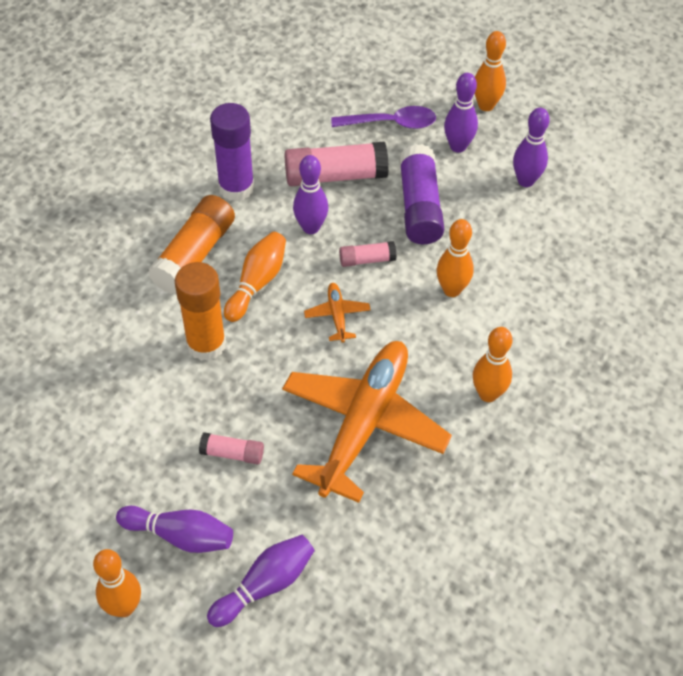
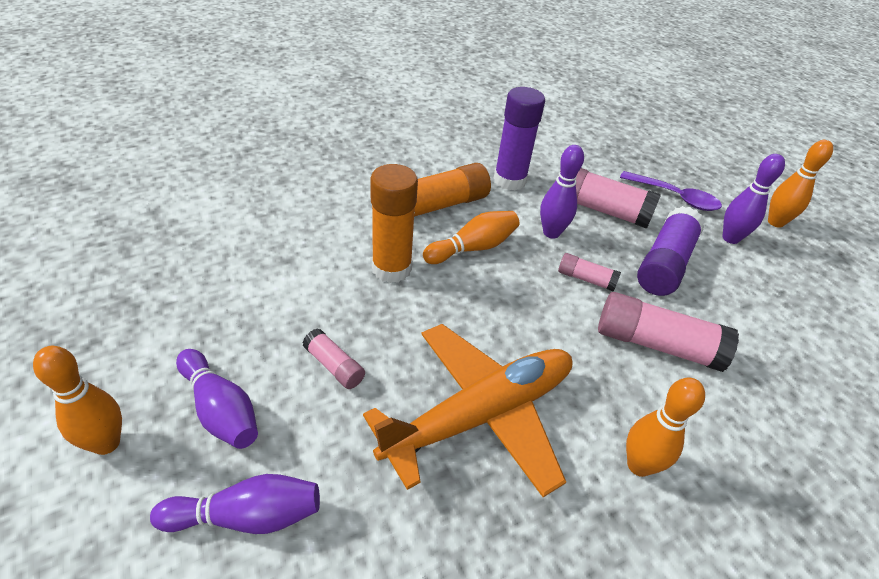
camera: 30 degrees right, 10 degrees down
orange plane [304,283,371,343] -> none
orange bowling pin [437,219,474,297] -> pink glue stick [598,292,739,372]
purple bowling pin [513,108,550,187] -> none

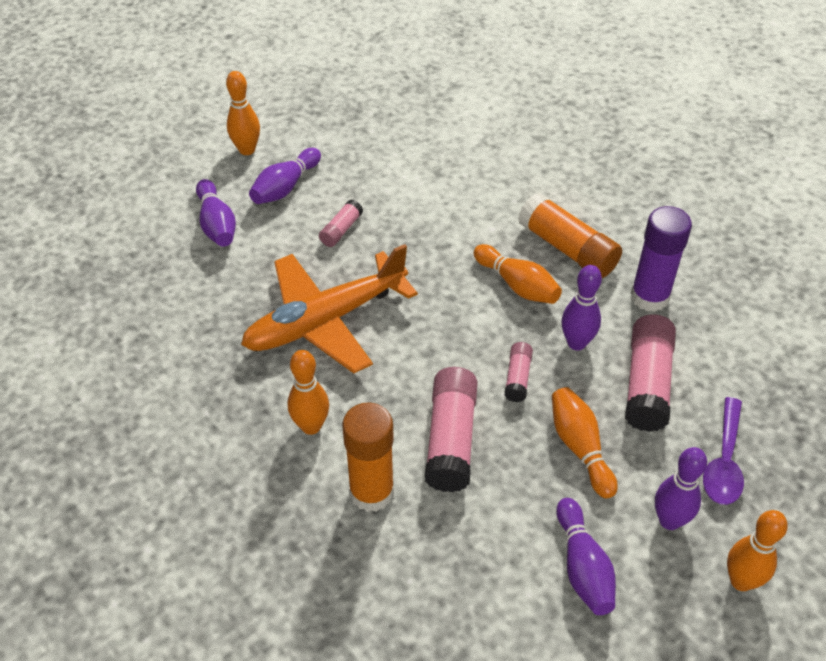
camera: 80 degrees right, 5 degrees up
orange plane [363,324,573,497] -> orange plane turned 105 degrees clockwise [241,244,418,373]
orange glue stick [370,164,418,283] -> orange glue stick moved to [342,402,394,512]
purple glue stick [637,206,705,296] -> orange bowling pin [552,387,618,499]
none -> purple bowling pin [556,498,616,615]

